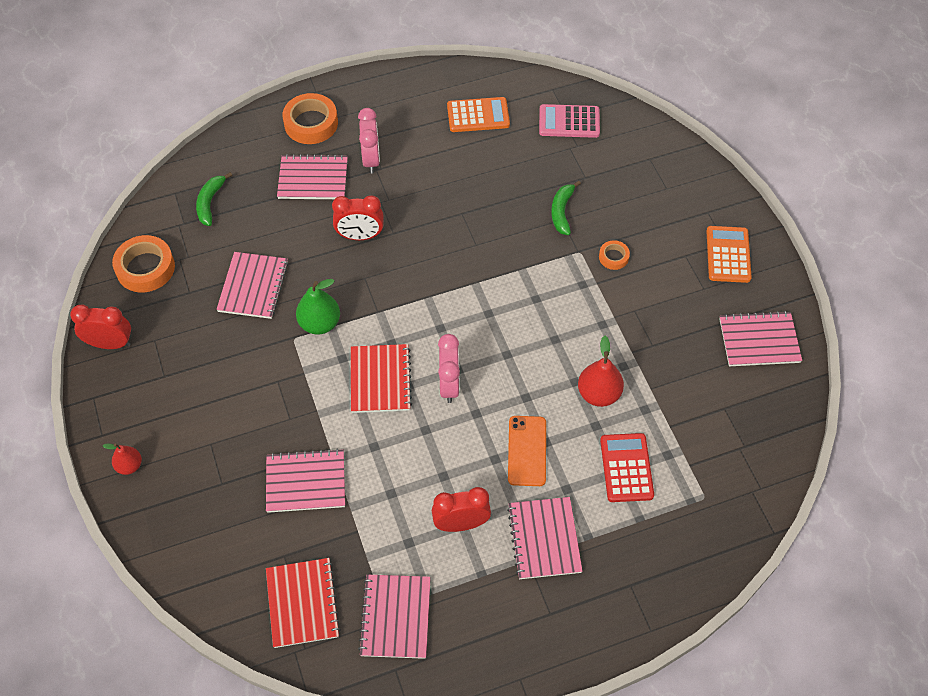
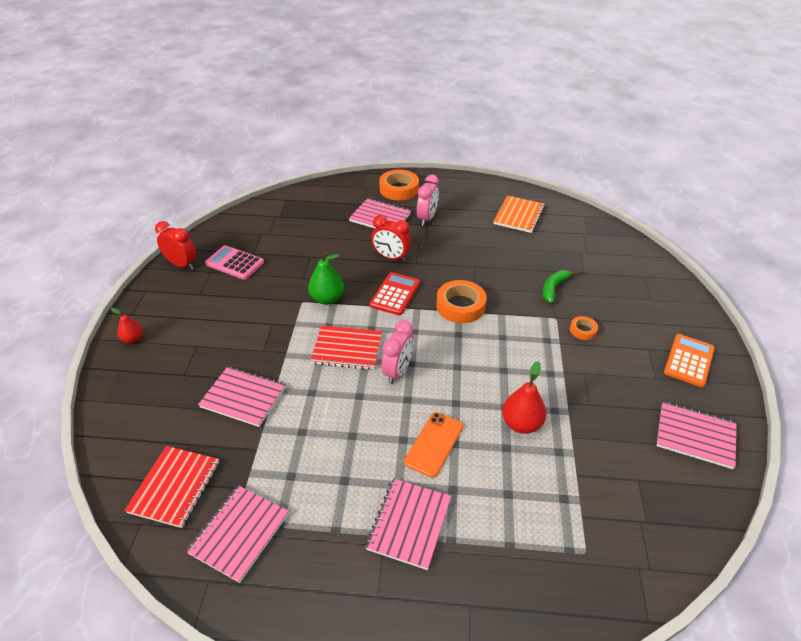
camera: 25 degrees right, 15 degrees down
orange tape [112,235,175,292] -> orange tape moved to [436,280,487,323]
green banana [196,172,232,226] -> none
pink notebook [216,252,289,319] -> none
red notebook [351,344,412,413] -> red notebook turned 75 degrees clockwise [310,325,382,370]
red clock [432,487,491,532] -> none
orange calculator [447,97,510,132] -> orange notebook [493,195,545,233]
pink calculator [539,104,600,138] -> pink calculator moved to [205,245,264,280]
red calculator [600,433,654,502] -> red calculator moved to [370,272,420,315]

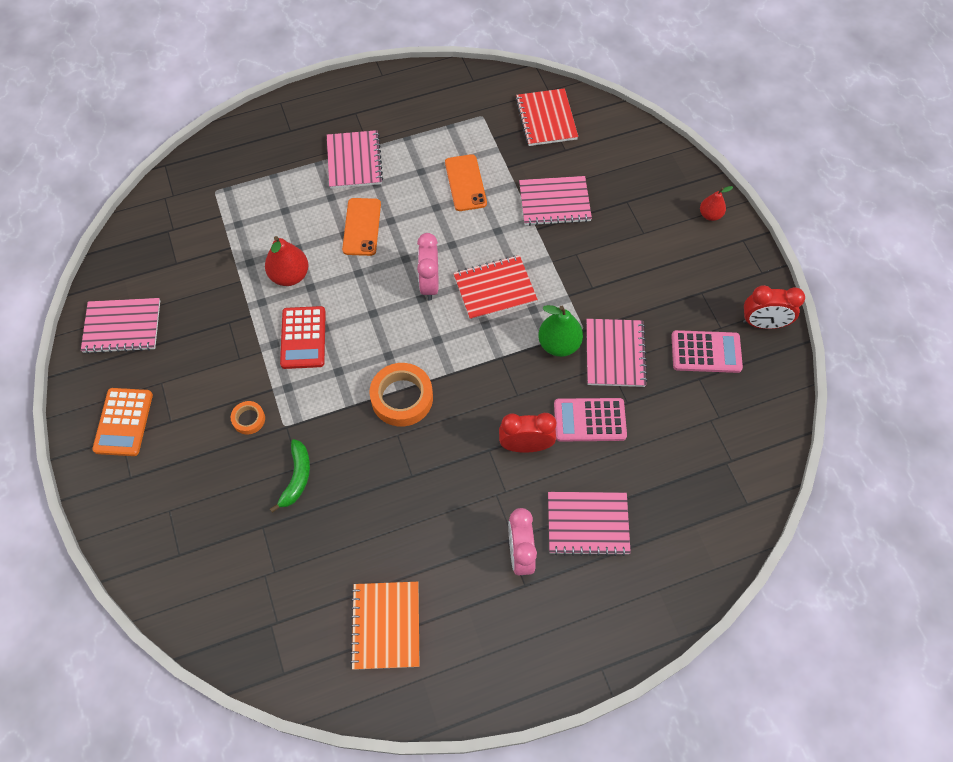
camera: 155 degrees right, 20 degrees up
pink notebook [186,485,289,583] -> pink notebook moved to [586,319,648,387]
red calculator [370,272,420,315] -> red calculator moved to [280,306,326,369]
orange tape [379,170,419,200] -> none
none -> orange phone [445,154,487,211]
none -> pink calculator [554,398,627,442]

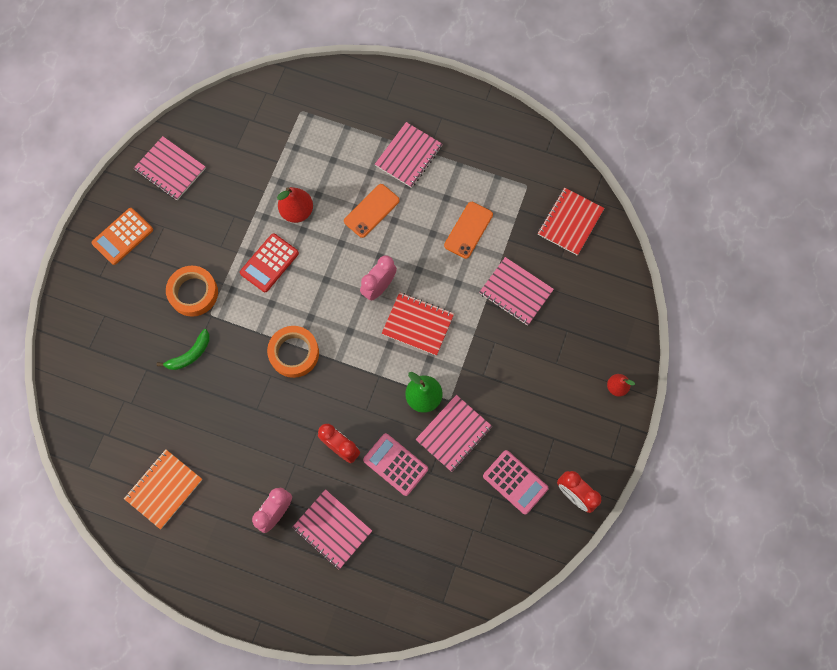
camera: 40 degrees right, 10 degrees up
orange tape [231,401,265,435] -> orange tape [166,266,218,317], size x1.93

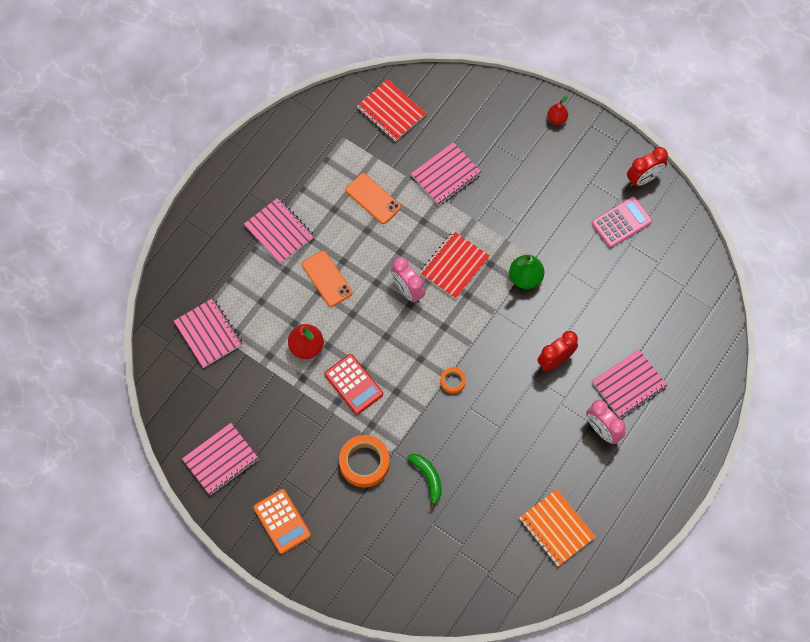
camera: 75 degrees left, 5 degrees down
orange tape [267,326,319,378] -> orange tape [440,367,466,394], size x0.52
pink calculator [363,433,428,496] -> none
pink notebook [416,395,492,472] -> pink notebook moved to [174,298,243,368]

